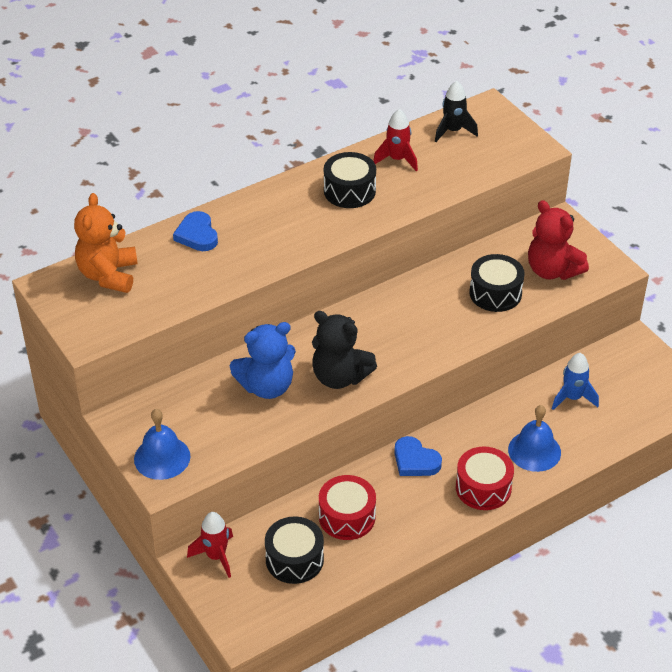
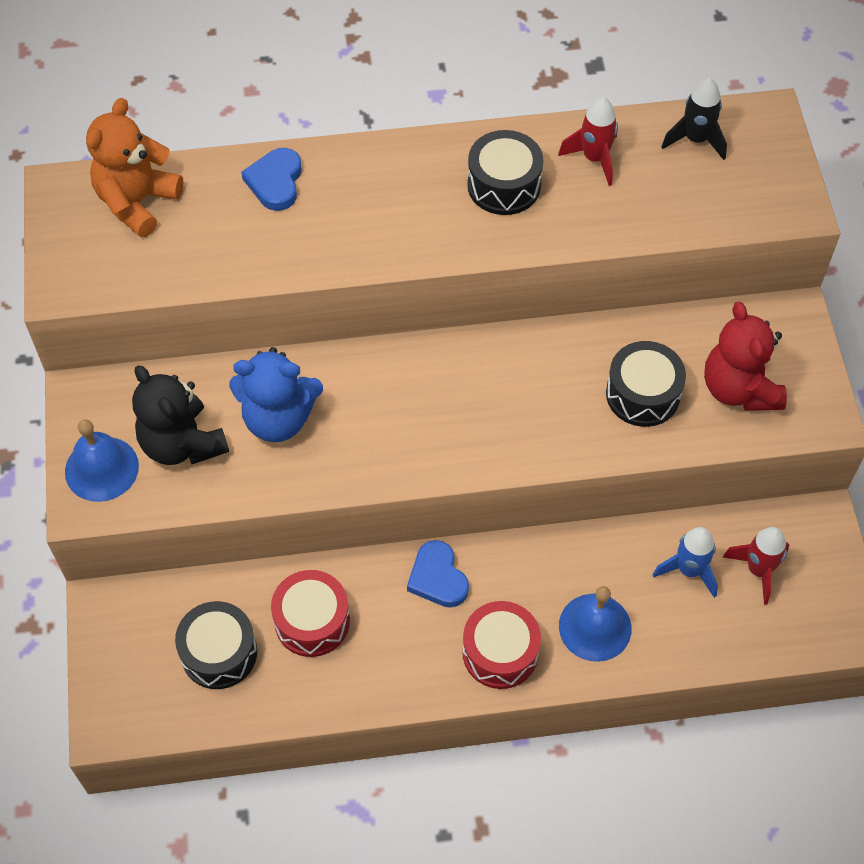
camera: 25 degrees right, 15 degrees up
red rocket [187,512,233,578] -> red rocket moved to [723,527,789,605]
black teddy bear [312,311,377,389] -> black teddy bear moved to [132,365,229,465]

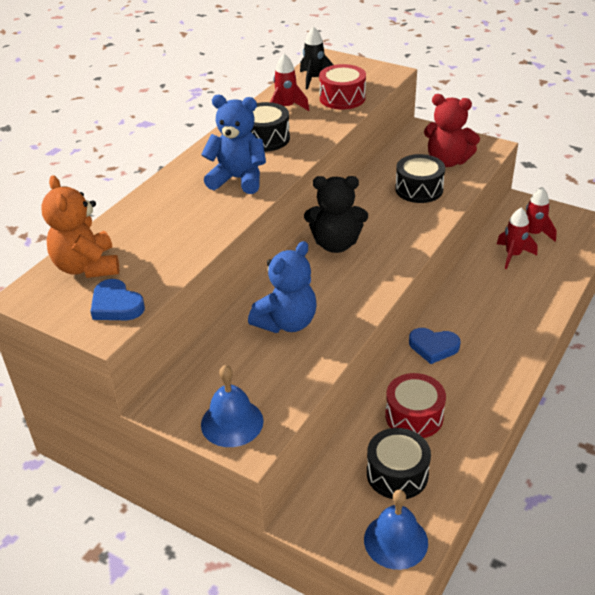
camera: 50 degrees left, 20 degrees down
black teddy bear [132,365,229,465] -> black teddy bear moved to [304,176,368,253]
blue heart [241,148,302,211] -> blue heart moved to [90,279,145,320]
red drum [462,601,541,689] -> red drum moved to [319,64,366,110]
blue bell [559,586,632,662] -> blue bell moved to [364,490,428,570]
blue rocket [652,527,718,598] -> red rocket [497,207,538,269]
none -> blue teddy bear [201,95,266,194]

